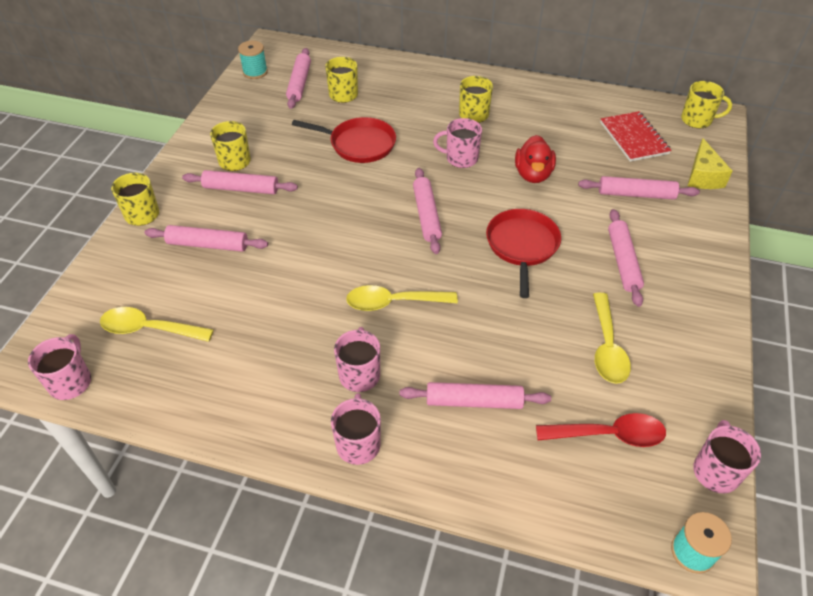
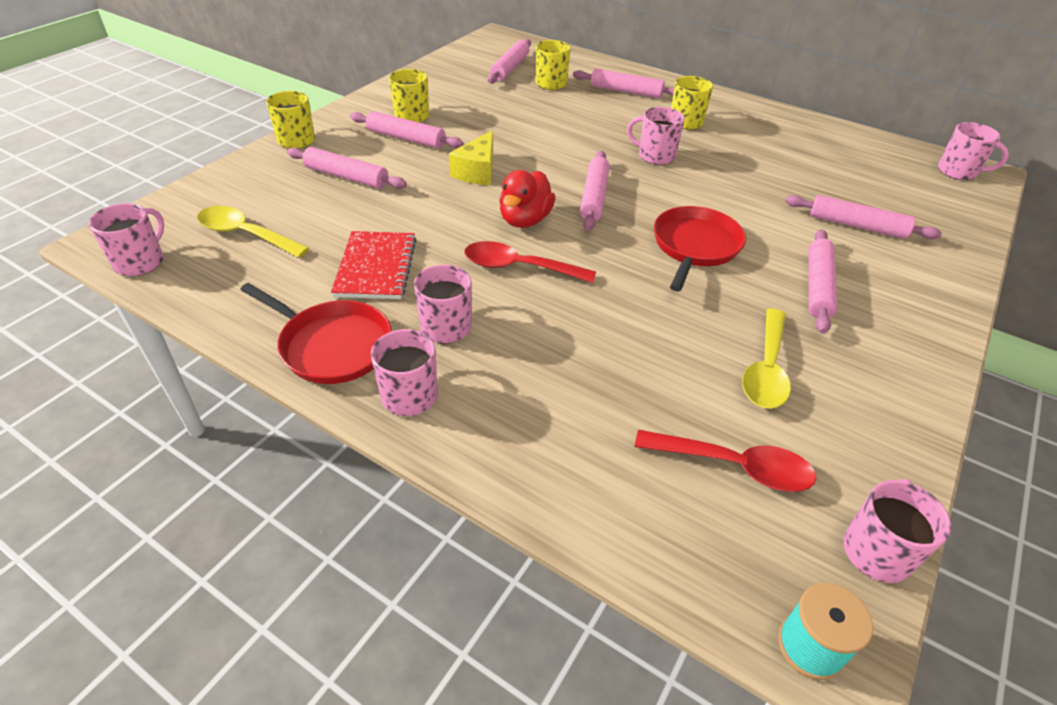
camera: 15 degrees right, 5 degrees down
turquoise spool [238,41,268,79] -> none
red pan [292,117,396,163] -> red pan moved to [240,283,392,384]
yellow spoon [346,285,458,311] -> red spoon [464,241,596,283]
pink rolling pin [400,382,551,409] -> pink rolling pin moved to [573,69,674,98]
red duck [515,135,556,183] -> red duck moved to [499,170,555,228]
red notebook [600,111,672,162] -> red notebook moved to [331,231,416,299]
yellow mug [681,81,732,128] -> pink mug [938,122,1009,180]
yellow cheese [688,138,732,189] -> yellow cheese moved to [449,130,493,185]

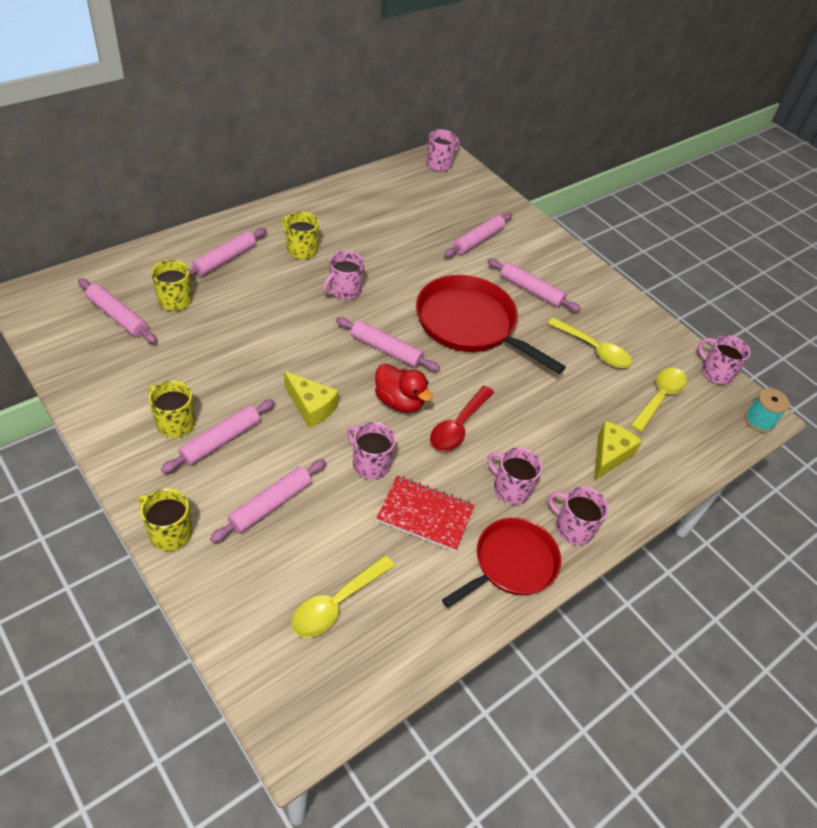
camera: 75 degrees left, 5 degrees up
pink mug [89,203,164,276] -> pink mug moved to [347,422,396,479]
red spoon [635,430,816,492] -> yellow spoon [630,368,687,432]
red pan [654,206,746,291] -> red pan [416,275,566,374], size x1.52
none -> yellow cheese [594,421,642,481]

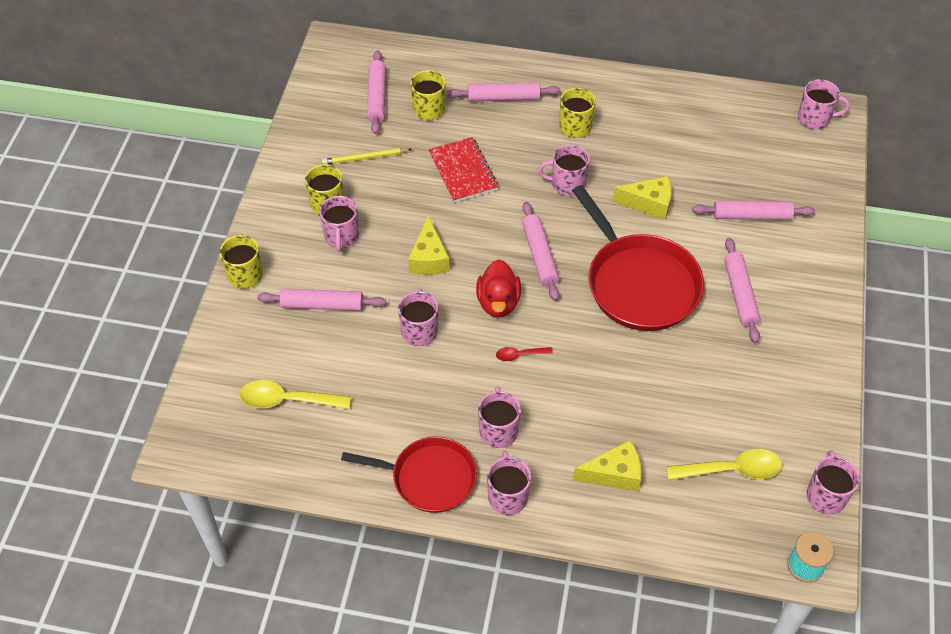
camera: 55 degrees right, 5 degrees up
pink rolling pin [161,399,275,473] -> pink mug [319,196,359,252]
red notebook [376,475,474,552] -> red notebook moved to [429,137,498,203]
red pan [416,275,566,374] -> red pan turned 150 degrees clockwise [572,185,704,331]
red spoon [430,386,494,451] -> red spoon [496,347,553,361], size x0.53
yellow spoon [548,317,632,368] -> none
none -> yellow pencil [322,148,412,165]
none -> yellow cheese [613,176,671,220]

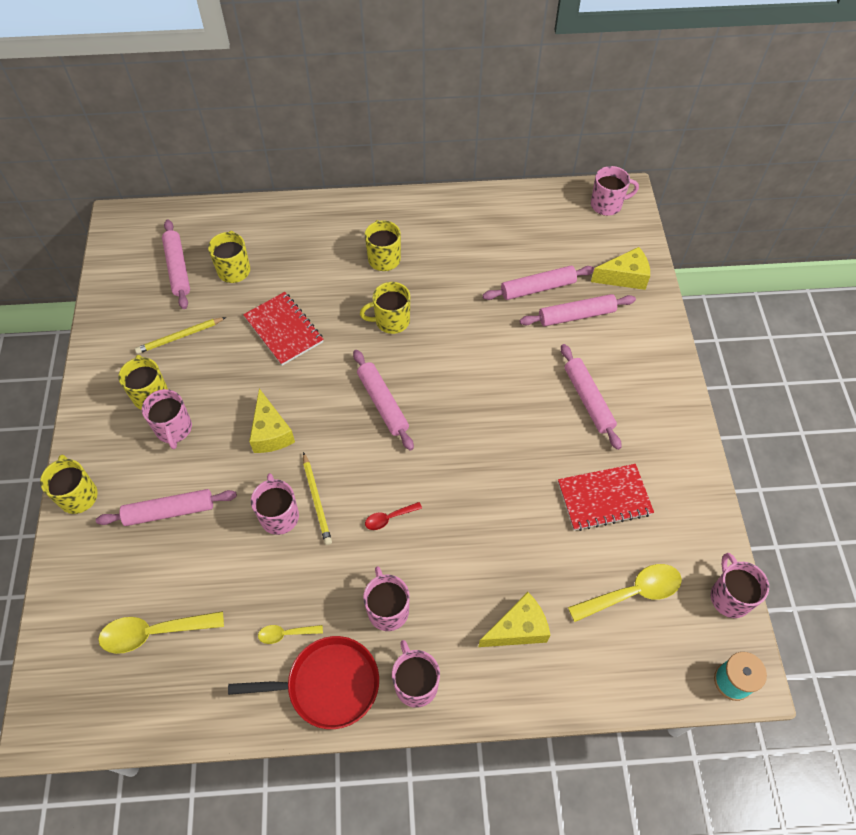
camera: 15 degrees left, 5 degrees up
pink rolling pin [447,82,561,102] -> pink rolling pin moved to [482,266,594,300]
red duck [476,260,521,317] -> none
pink mug [538,145,590,196] -> yellow mug [360,282,410,334]
red pan [572,185,704,331] -> none
yellow cheese [613,176,671,220] -> yellow cheese moved to [591,247,650,290]
none -> yellow spoon [258,625,323,644]
none -> yellow pencil [303,452,332,545]
none -> red notebook [558,464,654,531]

